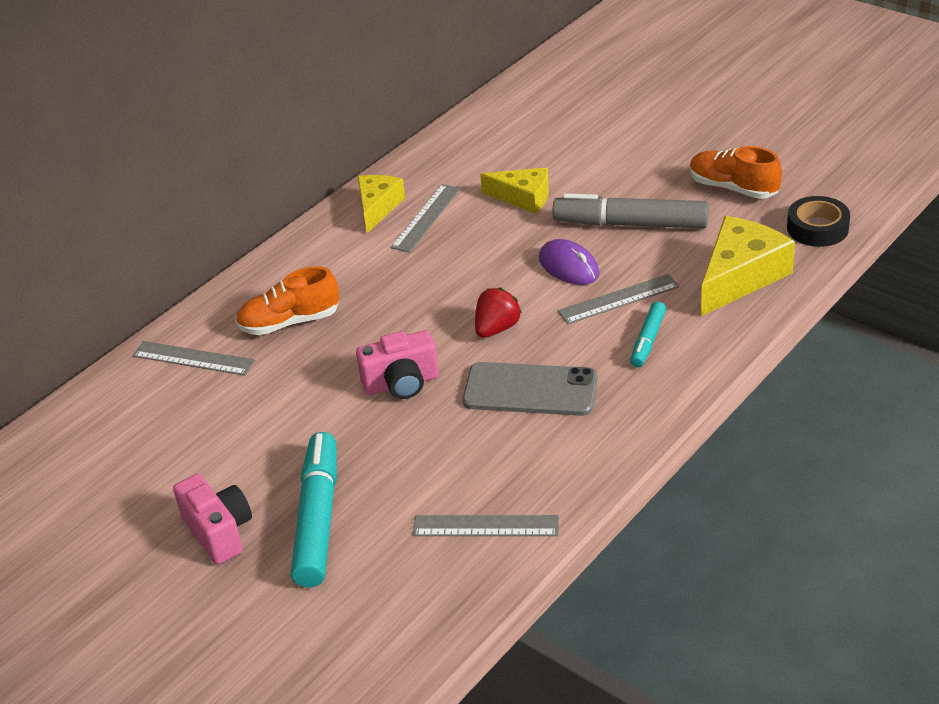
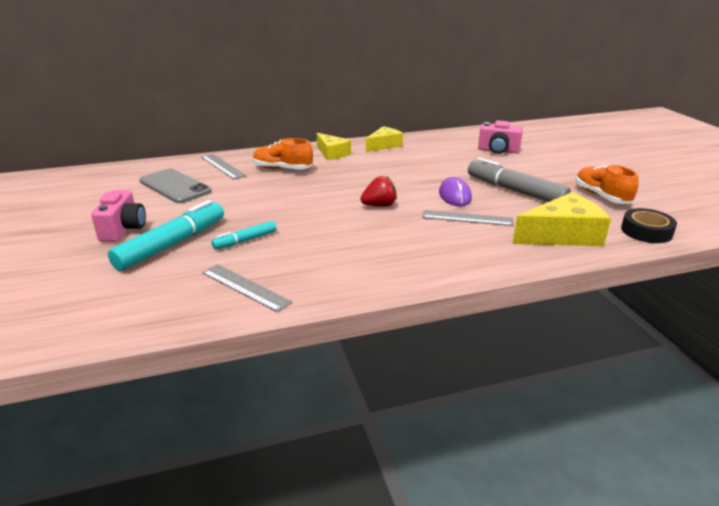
camera: 30 degrees right, 10 degrees down
pink camera [356,330,439,399] -> pink camera moved to [478,120,523,154]
grey ruler [391,184,460,253] -> none
grey phone [463,362,598,416] -> grey phone moved to [139,168,212,203]
yellow cheese [480,168,549,214] -> yellow cheese moved to [317,133,351,160]
turquoise marker [630,302,666,367] -> turquoise marker moved to [211,221,277,250]

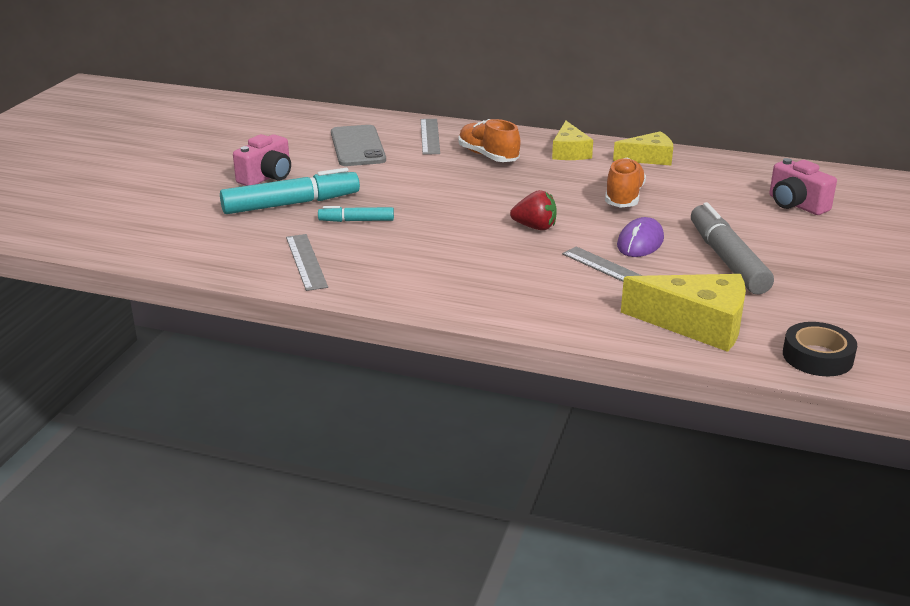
camera: 35 degrees right, 0 degrees up
orange shoe [576,164,639,204] -> orange shoe moved to [605,158,646,208]

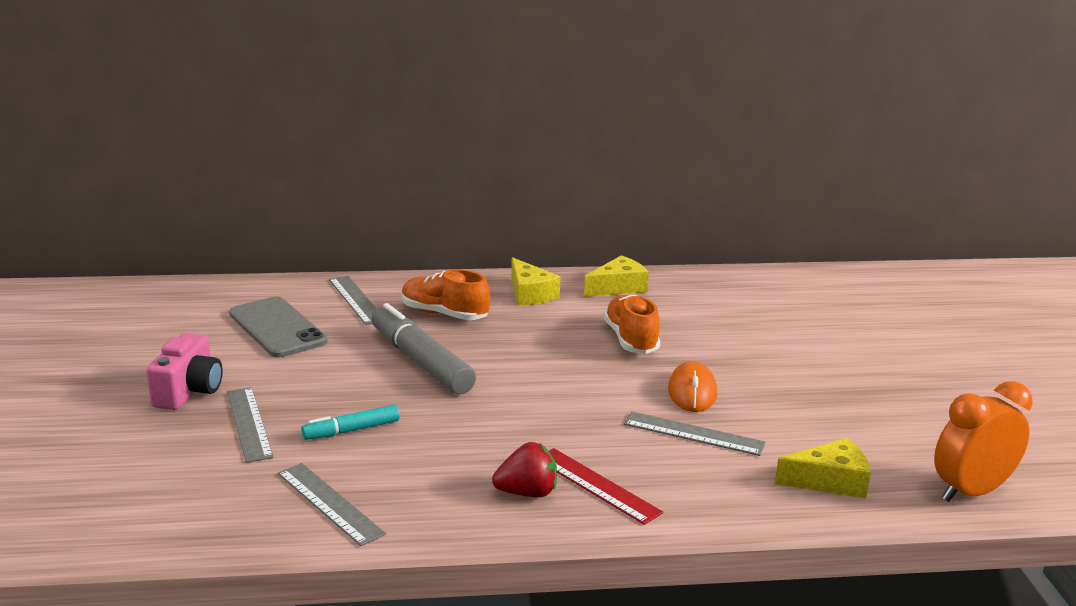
camera: 25 degrees left, 5 degrees down
turquoise marker [220,168,360,214] -> grey ruler [227,387,274,463]
red strawberry [510,190,557,230] -> red strawberry moved to [492,442,557,498]
purple mouse [617,217,664,257] -> orange mouse [668,361,717,412]
yellow cheese [621,274,746,352] -> yellow cheese [775,438,871,498], size x0.64
grey marker [691,202,774,295] -> grey marker moved to [371,303,476,394]
pink camera [769,158,837,215] -> none
black tape [783,322,857,376] -> orange clock [934,381,1033,502]
none -> red ruler [549,448,663,525]

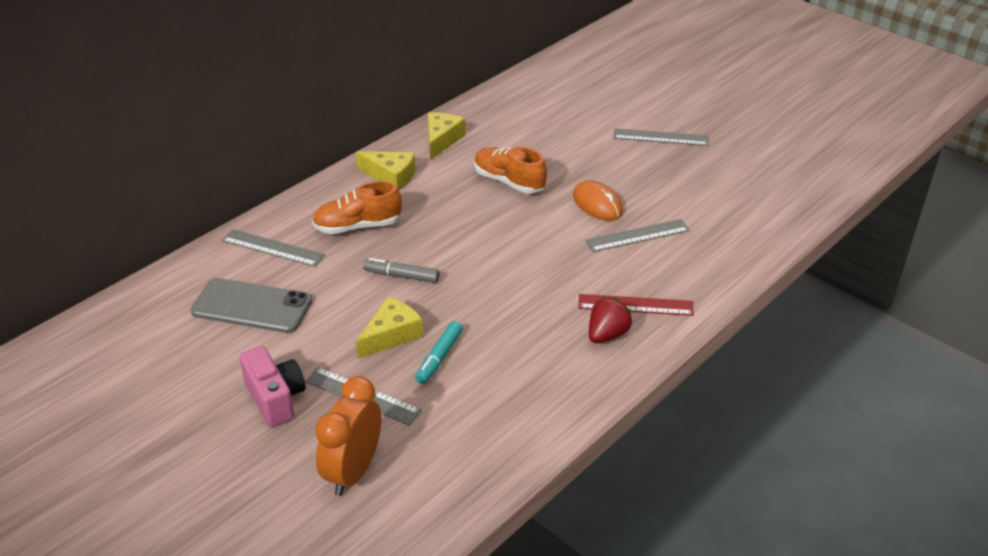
camera: 40 degrees left, 15 degrees up
grey ruler [278,463,386,546] -> grey ruler moved to [613,128,708,146]
grey marker [371,303,476,394] -> grey marker [363,258,440,283], size x0.53
yellow cheese [775,438,871,498] -> yellow cheese moved to [356,297,423,359]
orange clock [934,381,1033,502] -> orange clock moved to [315,376,381,496]

